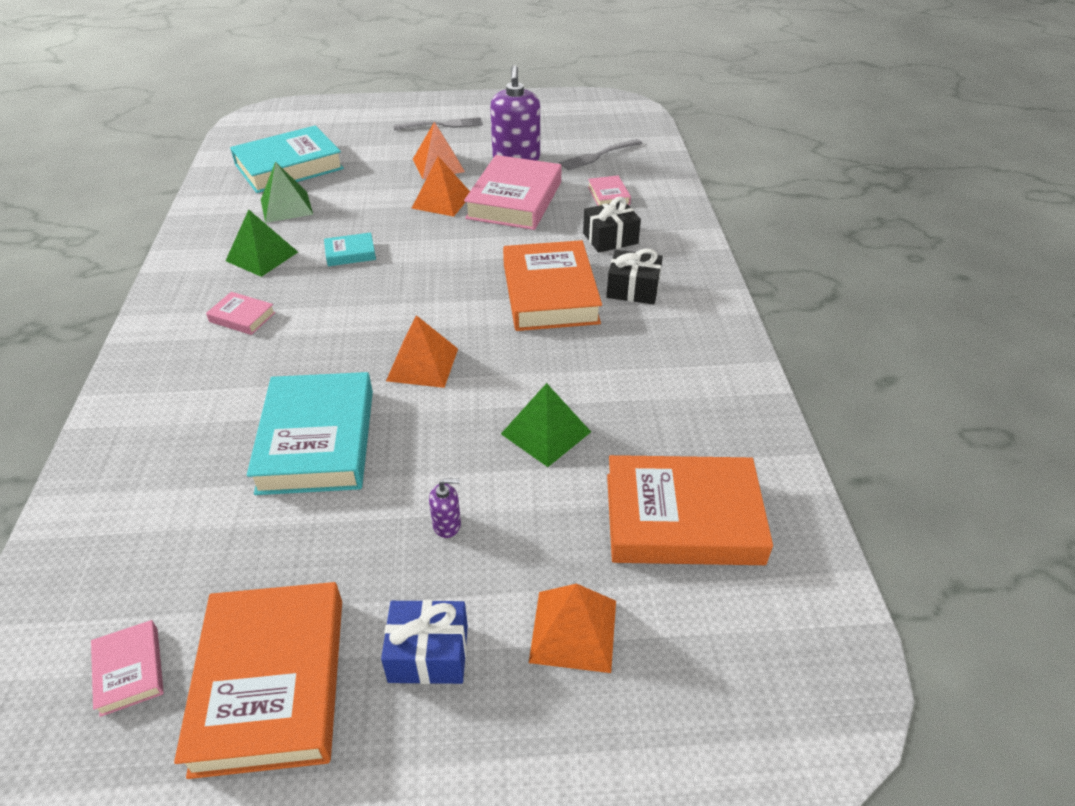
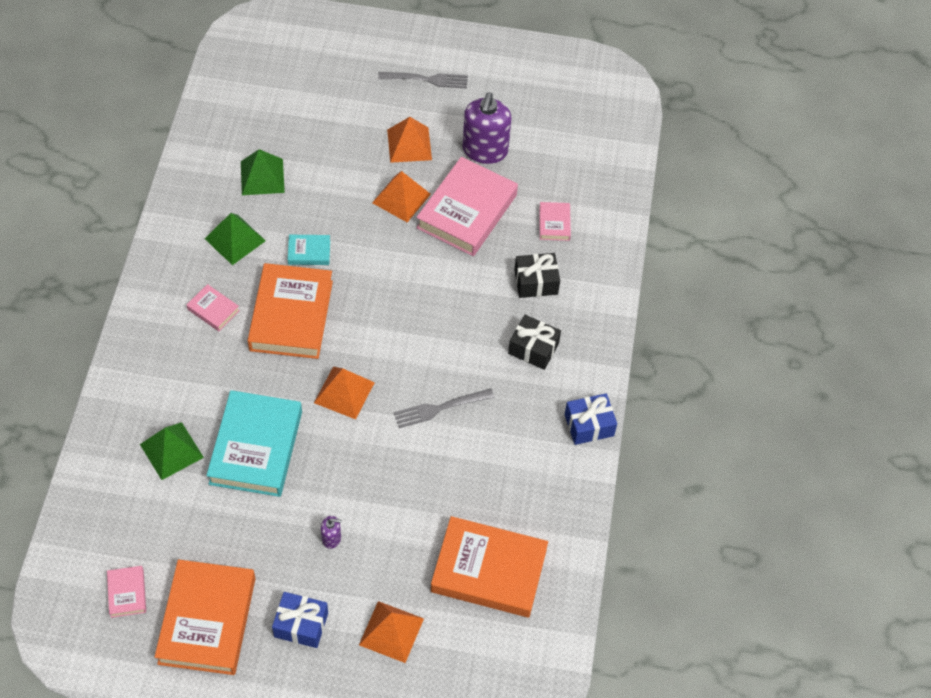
camera: 10 degrees right, 15 degrees up
turquoise book [230,125,344,193] -> none
green pyramid [501,383,591,467] -> green pyramid moved to [140,422,204,480]
orange book [503,240,602,331] -> orange book moved to [248,263,333,359]
grey fork [559,139,643,170] -> grey fork moved to [394,389,494,428]
none -> blue gift [565,393,617,445]

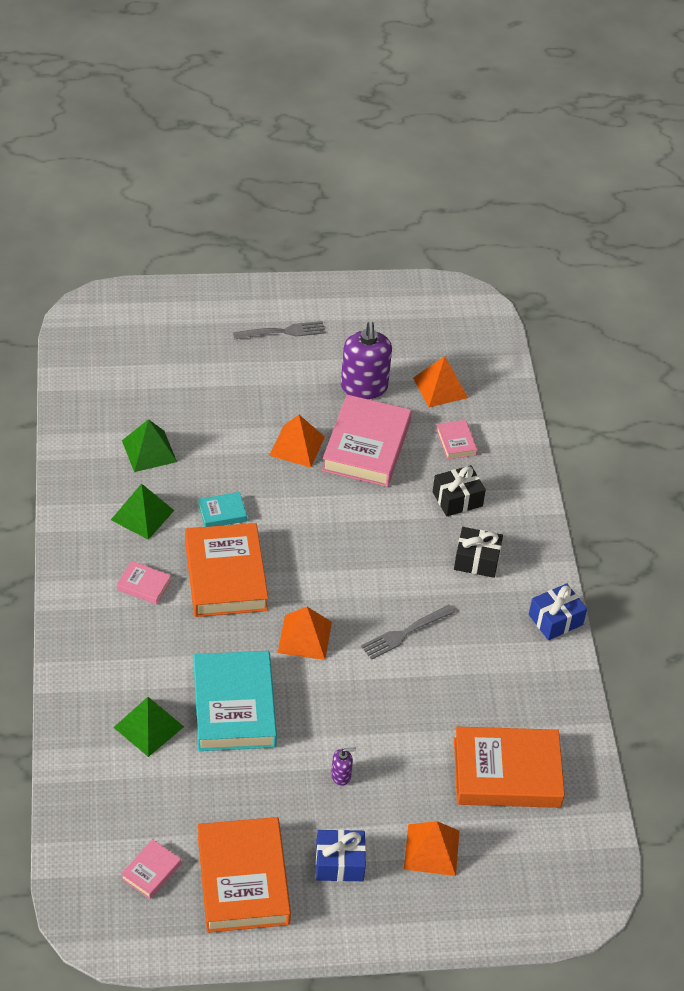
camera: 15 degrees left, 10 degrees down
pink book [107,566,146,618] -> pink book turned 60 degrees clockwise [121,839,181,899]
orange pyramid [387,117,432,163] -> orange pyramid moved to [413,356,468,407]

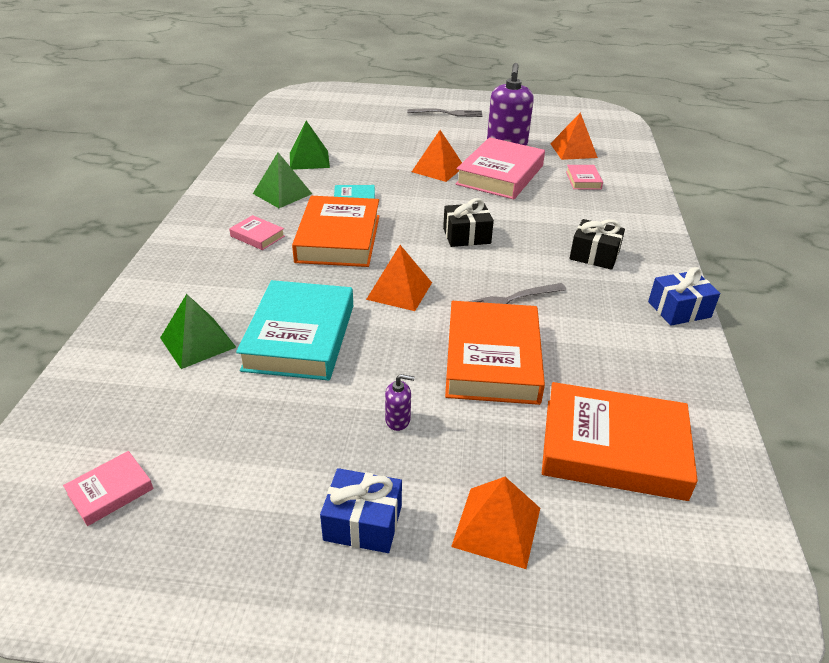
camera: 15 degrees right, 10 degrees down
orange book [198,817,291,933] -> orange book moved to [445,301,545,405]
black gift [433,465,486,516] -> black gift moved to [443,198,494,247]

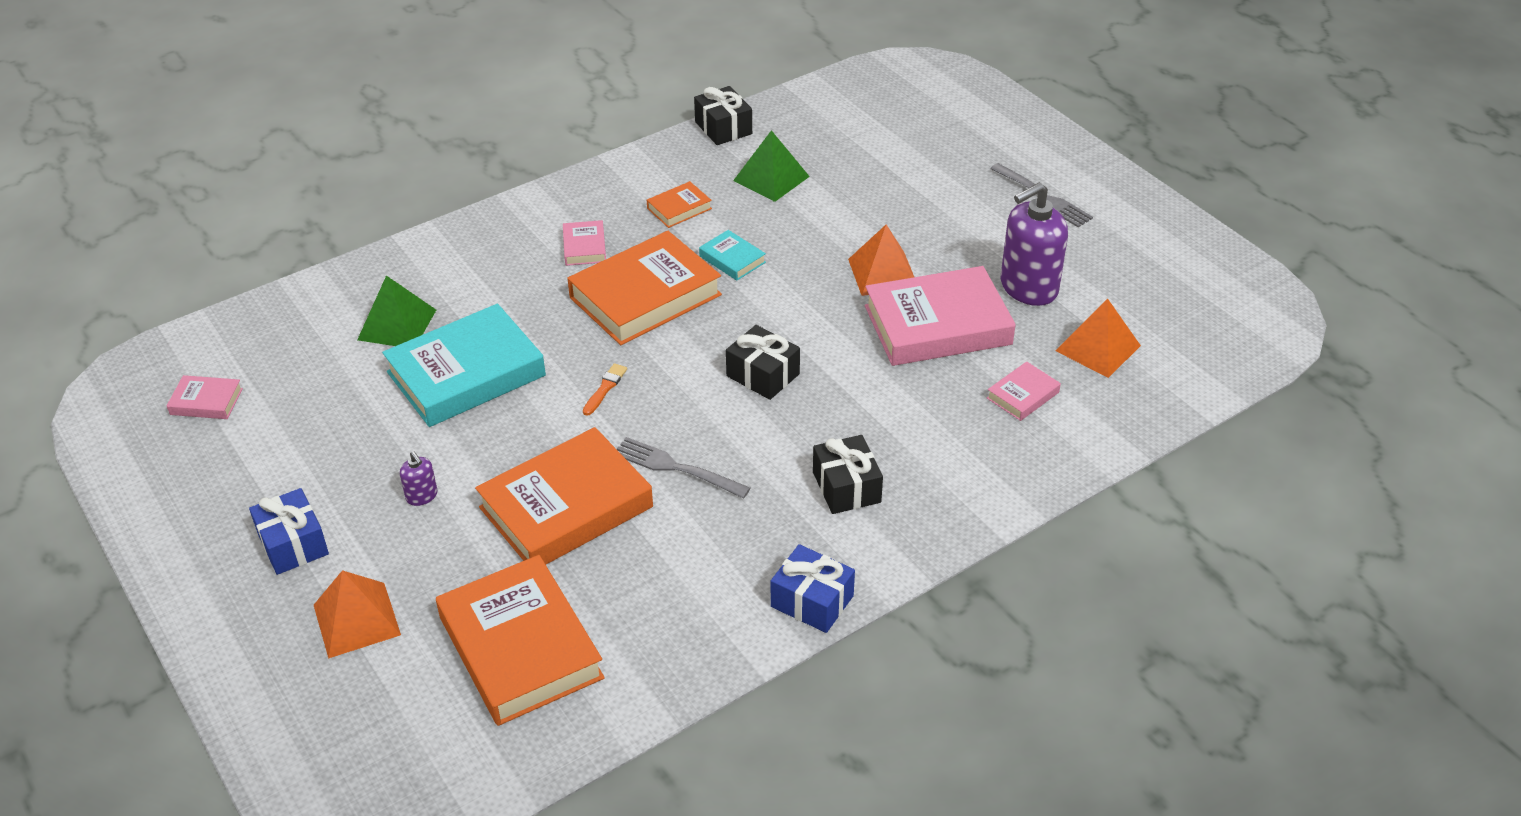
camera: 50 degrees right, 5 degrees up
green pyramid [253,152,312,208] -> orange book [647,181,712,228]
orange pyramid [366,245,432,311] -> orange brush [583,363,627,416]
none -> black gift [694,86,752,145]

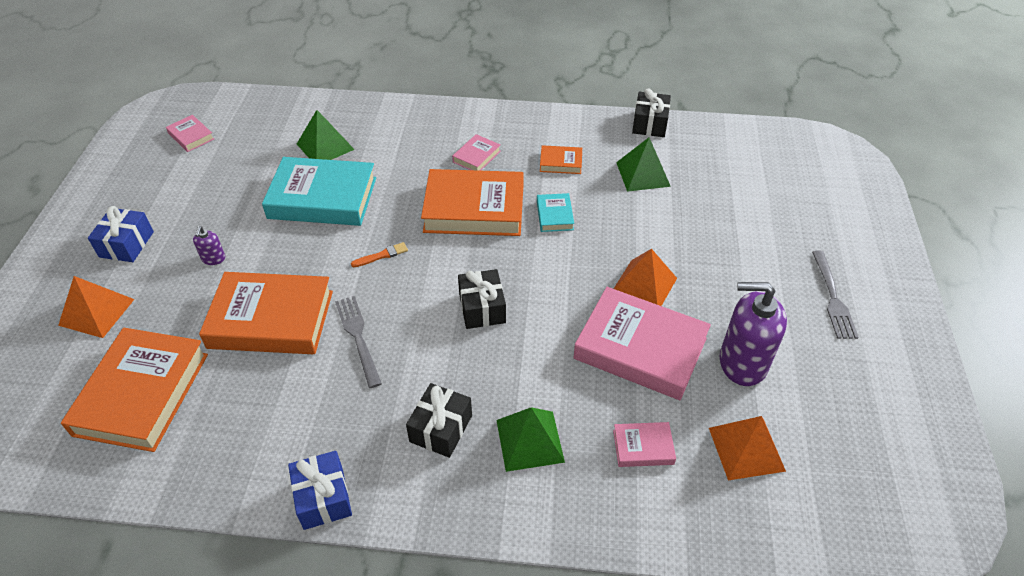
camera: 40 degrees right, 5 degrees up
none -> green pyramid [496,407,565,472]

